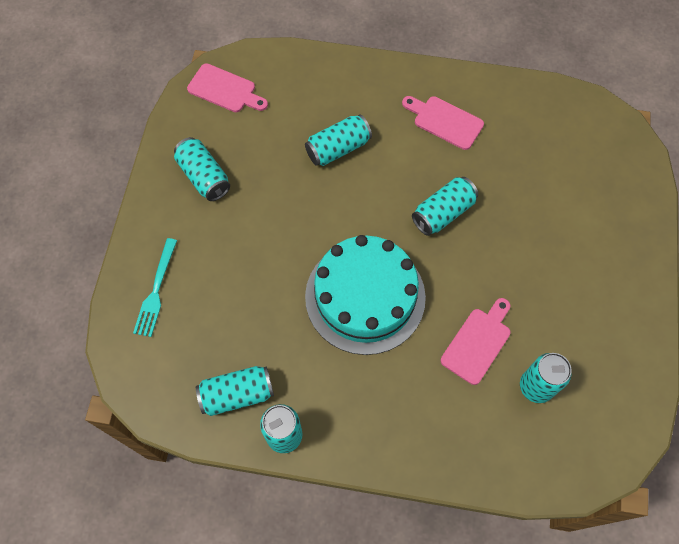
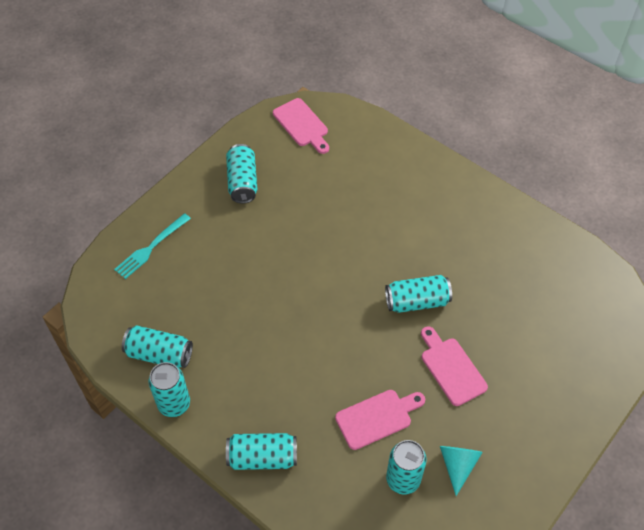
camera: 30 degrees right, 10 degrees down
turquoise can [305,114,372,166] -> turquoise can moved to [226,433,297,470]
turquoise cake [305,235,426,355] -> none
pink cutting board [402,96,484,150] -> pink cutting board moved to [421,326,488,406]
none -> turquoise cone [440,446,483,496]

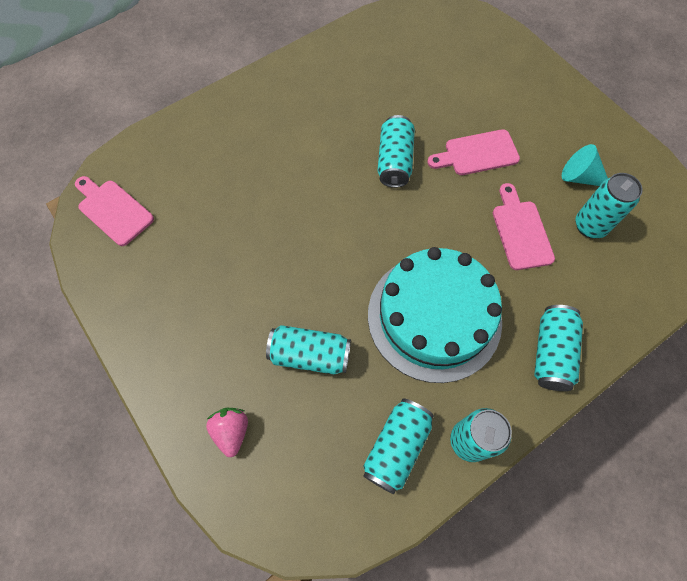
camera: 75 degrees left, 10 degrees up
turquoise fork [114,213,191,279] -> pink strawberry [206,408,248,457]
turquoise can [226,144,257,203] -> turquoise can moved to [266,325,351,374]
pink cutting board [273,98,329,154] -> pink cutting board turned 120 degrees counterclockwise [75,176,154,246]
none -> turquoise cake [368,247,502,383]

